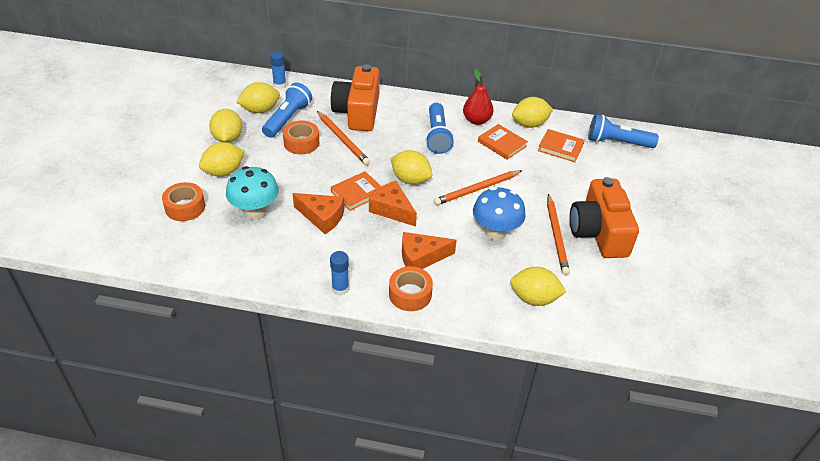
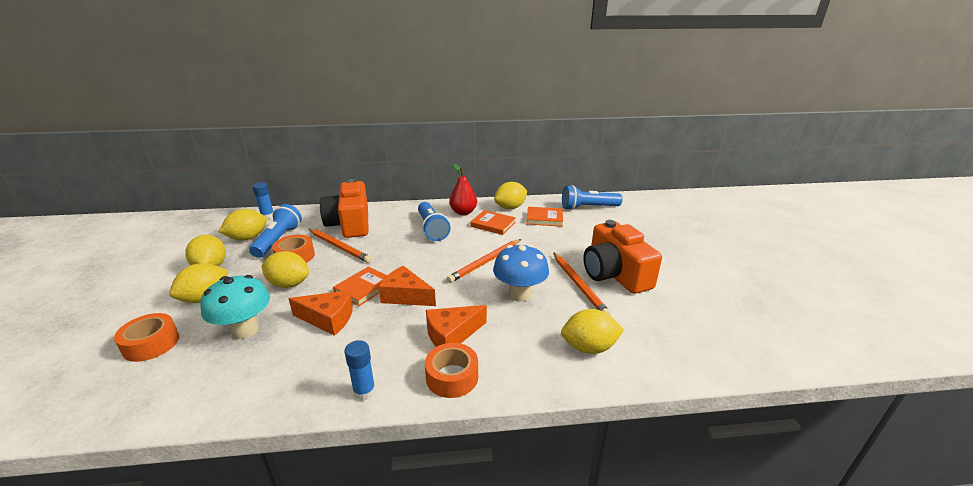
camera: 15 degrees left, 15 degrees down
yellow lemon [390,150,432,185] -> yellow lemon moved to [262,251,309,288]

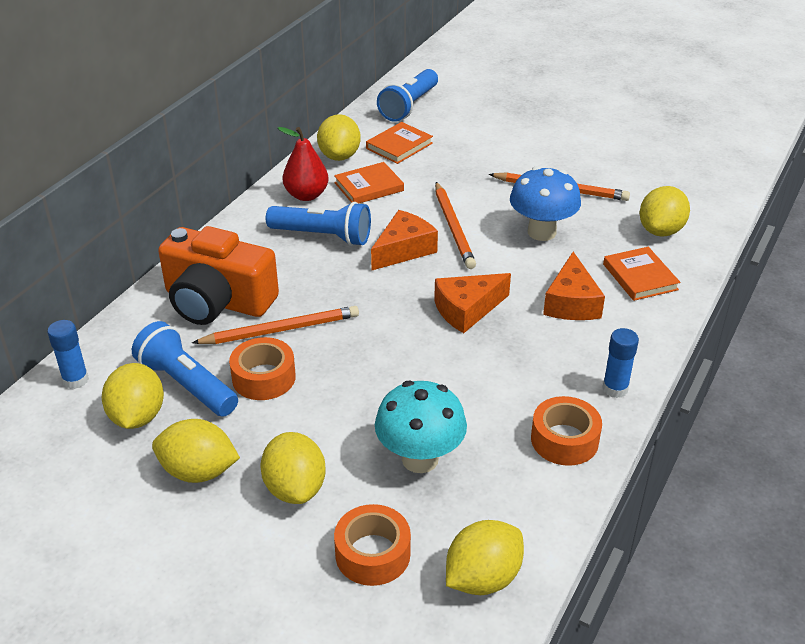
camera: 55 degrees left, 10 degrees up
yellow lemon [262,251,309,288] -> yellow lemon moved to [446,520,524,595]
orange cheese [288,290,353,336] -> orange cheese moved to [371,210,438,270]
orange book [333,266,387,306] -> orange book moved to [603,247,680,301]
orange tape [425,343,478,398] -> orange tape moved to [531,396,602,466]
orange camera [583,220,662,294] -> none

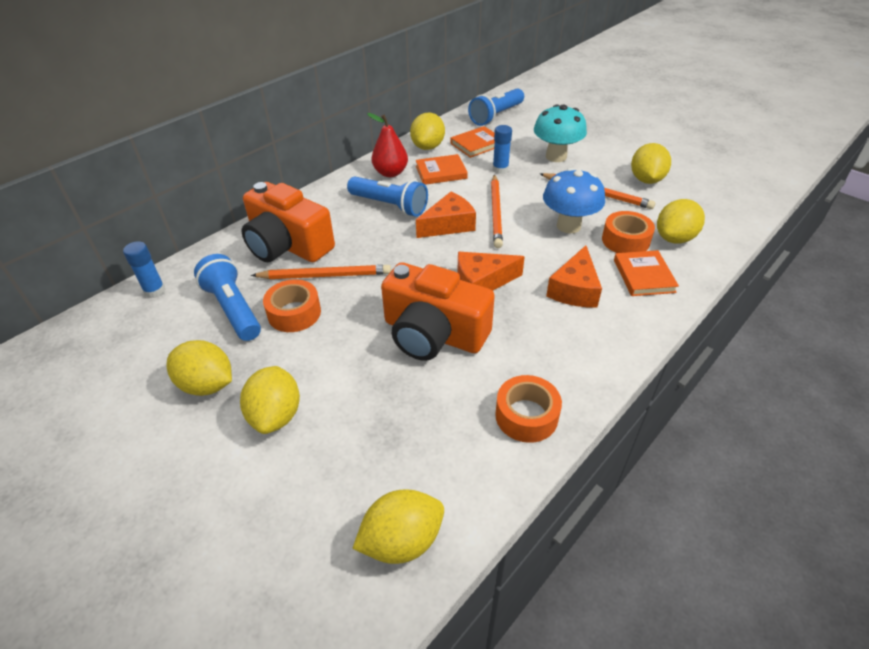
camera: 15 degrees right, 5 degrees up
yellow lemon [102,363,164,429] -> yellow lemon moved to [631,143,671,184]
orange tape [334,504,411,586] -> orange tape moved to [602,211,655,253]
turquoise mushroom [375,381,467,473] -> turquoise mushroom moved to [534,104,587,162]
blue glue stick [602,328,639,398] -> blue glue stick moved to [493,125,512,174]
none -> orange camera [381,262,495,361]

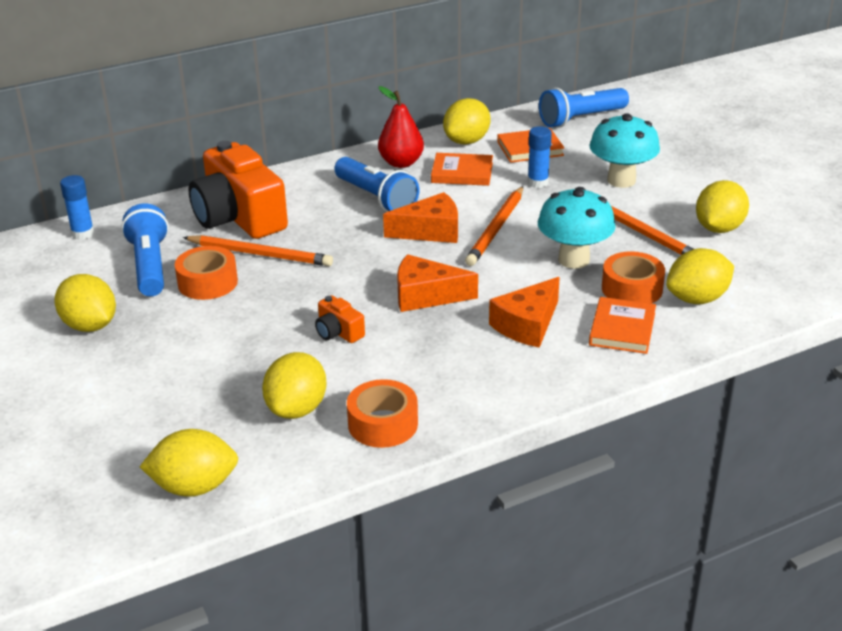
camera: 20 degrees right, 10 degrees down
yellow lemon [240,366,300,434] -> yellow lemon moved to [262,352,326,419]
orange camera [381,262,495,361] -> orange camera [315,295,365,343], size x0.42
blue mushroom [543,168,605,233] -> turquoise mushroom [538,187,616,269]

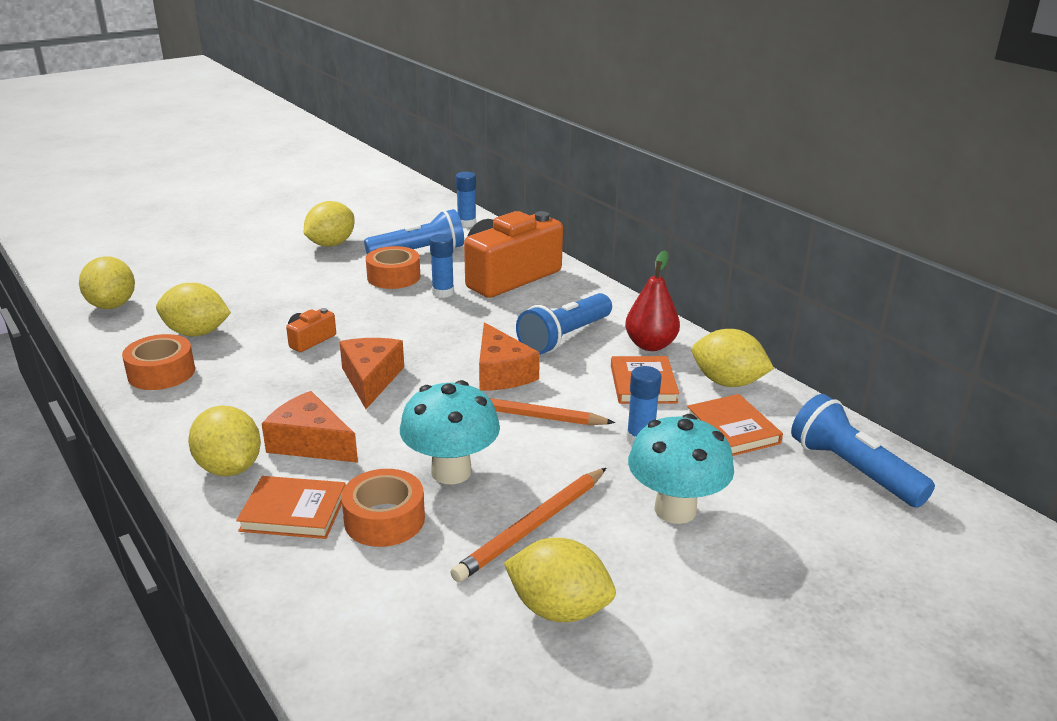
camera: 80 degrees right, 5 degrees down
orange pencil [183,235,333,266] -> blue glue stick [430,234,454,298]
yellow lemon [666,248,734,304] -> yellow lemon moved to [188,406,261,476]

